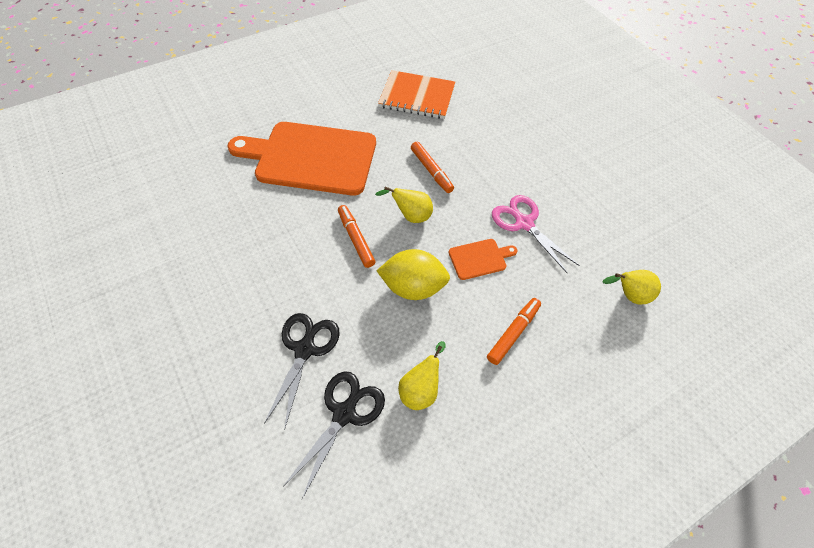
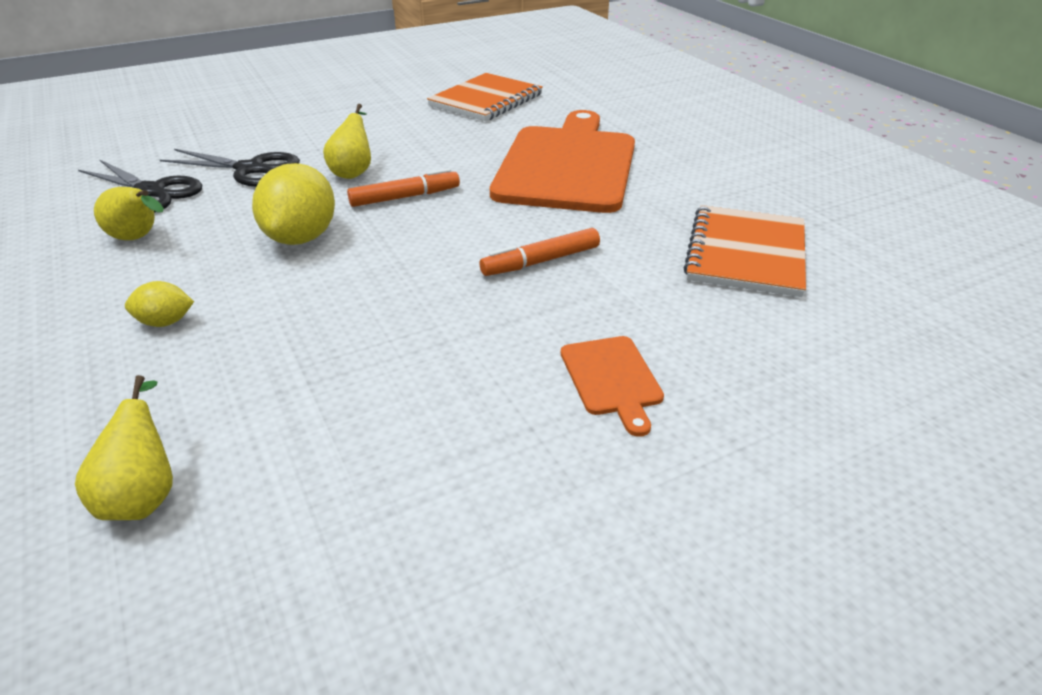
camera: 95 degrees right, 20 degrees down
yellow pear [375,187,433,223] -> yellow pear moved to [323,104,371,179]
orange cutting board [449,239,518,280] -> orange cutting board moved to [561,336,664,437]
orange marker [487,298,541,365] -> yellow lemon [125,281,194,327]
pink scissors [492,195,580,274] -> none
none -> orange notebook [427,73,543,121]

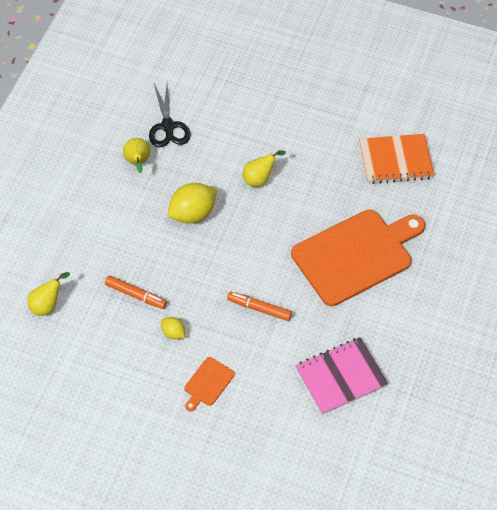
camera: 45 degrees right, 20 degrees up
yellow lemon [125,281,194,327] -> yellow lemon moved to [161,317,185,339]
black scissors [160,149,300,187] -> none
orange marker [347,168,460,207] -> orange marker moved to [105,276,167,309]
orange notebook [683,205,806,297] -> pink notebook [295,337,388,415]

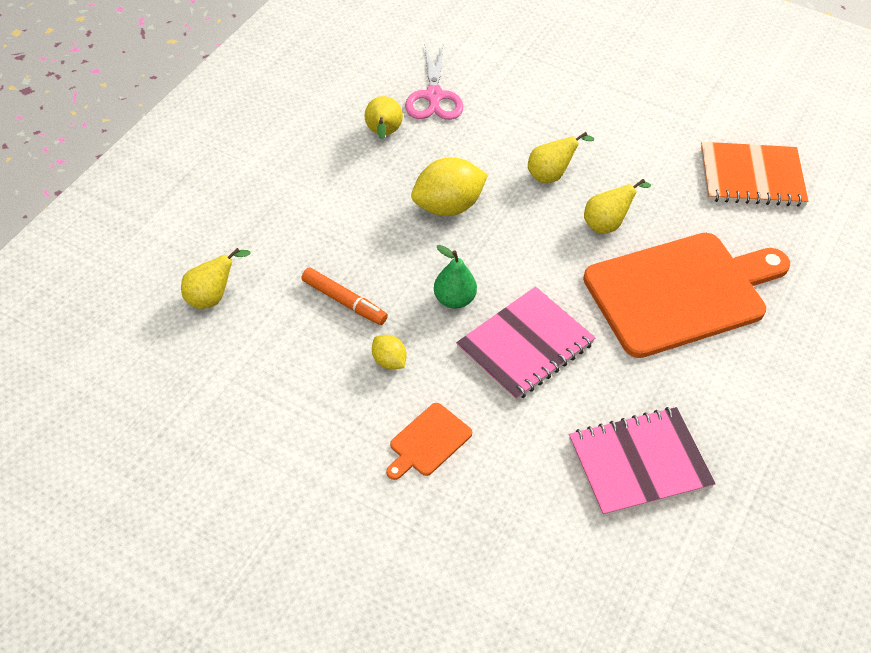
camera: 10 degrees right, 5 degrees down
black scissors [149,84,191,147] -> pink scissors [405,45,463,120]
orange marker [227,292,292,321] -> pink notebook [456,286,595,401]
none -> green pear [434,245,477,309]
none -> yellow pear [584,179,651,233]

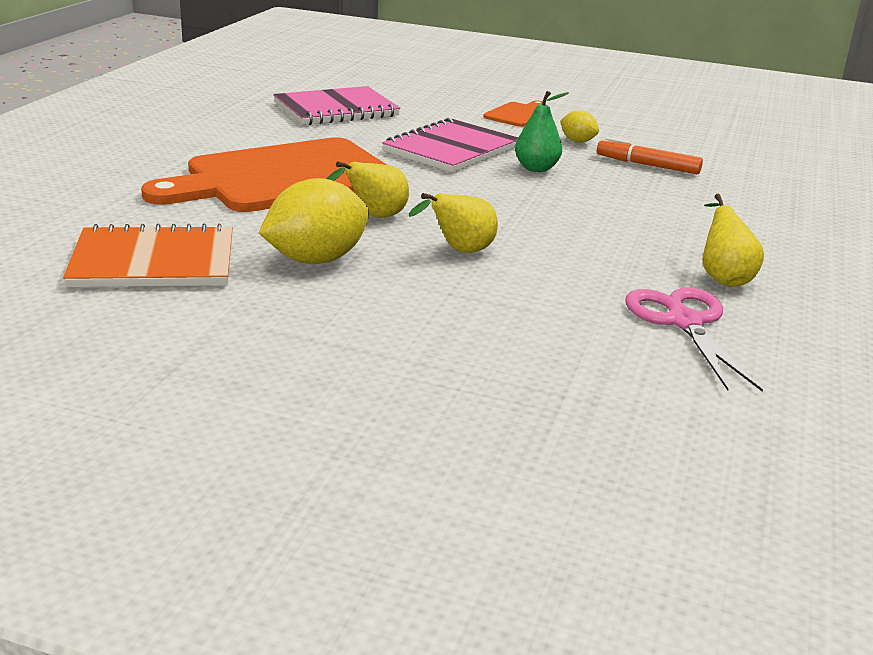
camera: 170 degrees right, 25 degrees down
yellow pear [181,248,251,309] -> none
yellow lemon [411,158,488,216] -> yellow lemon moved to [259,178,369,264]

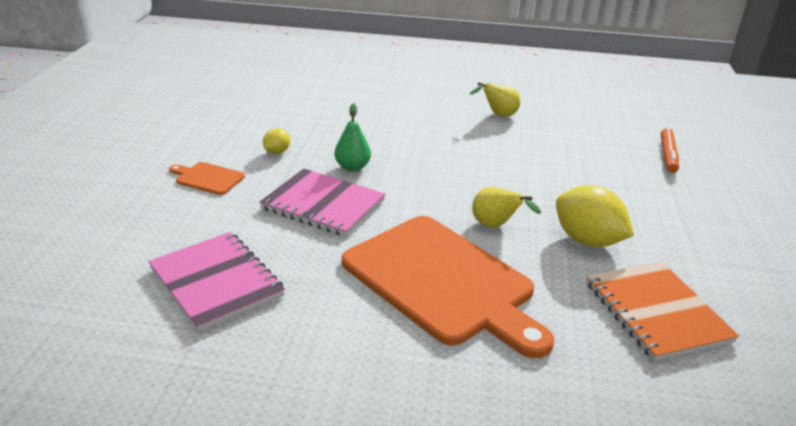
camera: 100 degrees left, 5 degrees up
yellow pear [409,193,498,253] -> none
orange marker [597,137,703,174] -> orange marker moved to [661,128,679,173]
pink scissors [625,287,763,391] -> none

